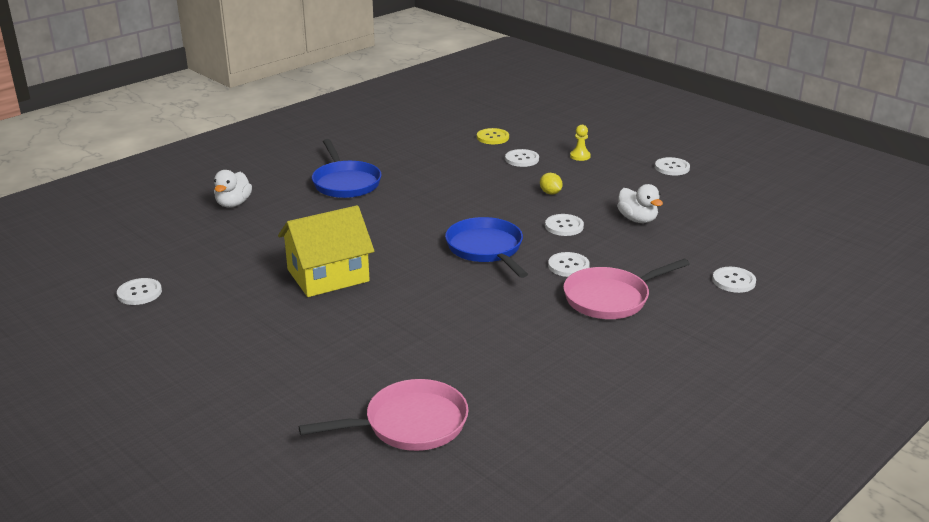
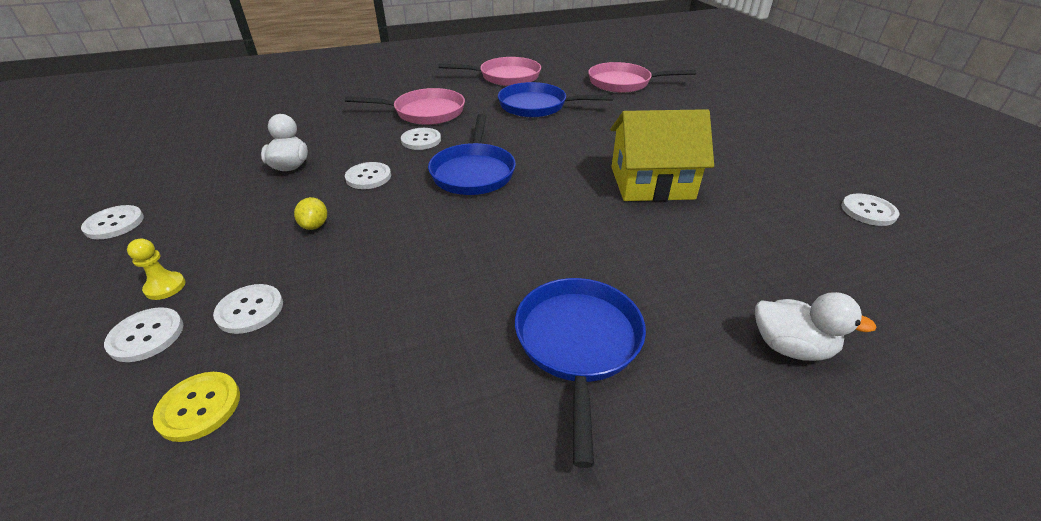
camera: 155 degrees left, 10 degrees up
white duck [214,170,252,207] -> white duck turned 75 degrees clockwise [755,292,877,361]
white button [712,267,756,293] -> white button moved to [104,307,183,362]
none -> pink pan [439,57,541,86]
none -> blue pan [498,82,614,118]

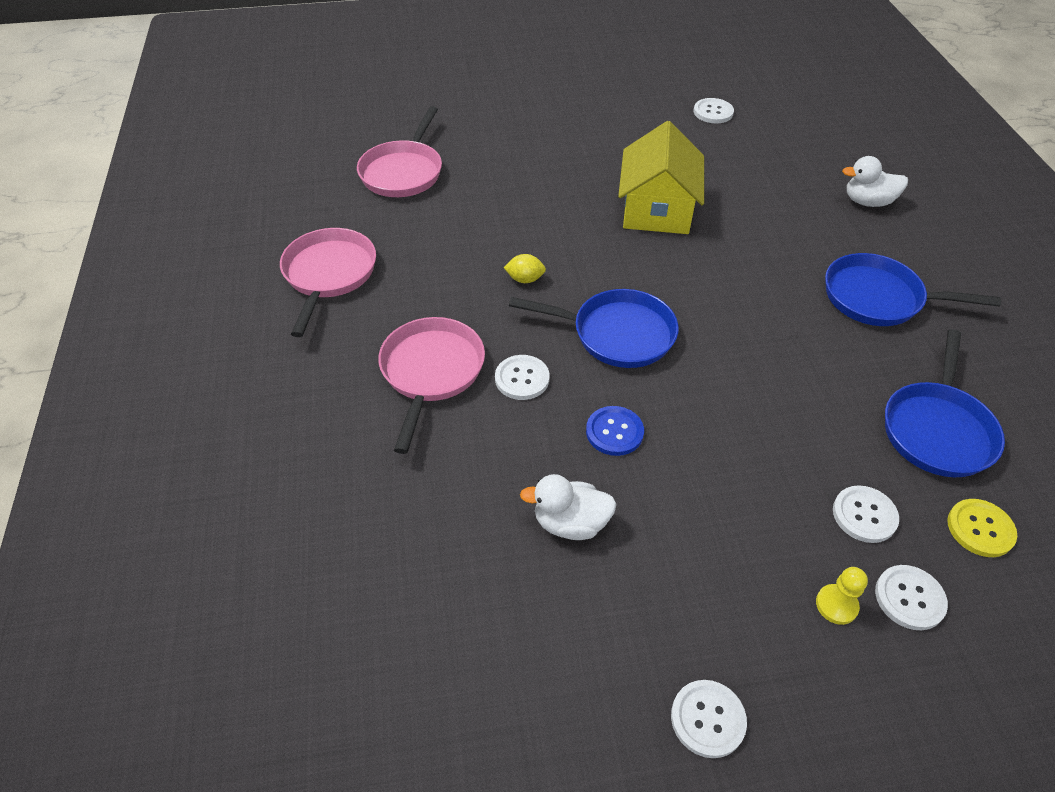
camera: 80 degrees left, 10 degrees up
yellow lemon [294,197,327,230] -> yellow lemon moved to [503,254,546,283]
white button [345,162,391,189] -> blue button [586,406,644,456]
blue pan [498,82,614,118] -> blue pan moved to [885,329,1005,477]
white duck [755,292,877,361] -> white duck turned 120 degrees counterclockwise [842,156,908,207]

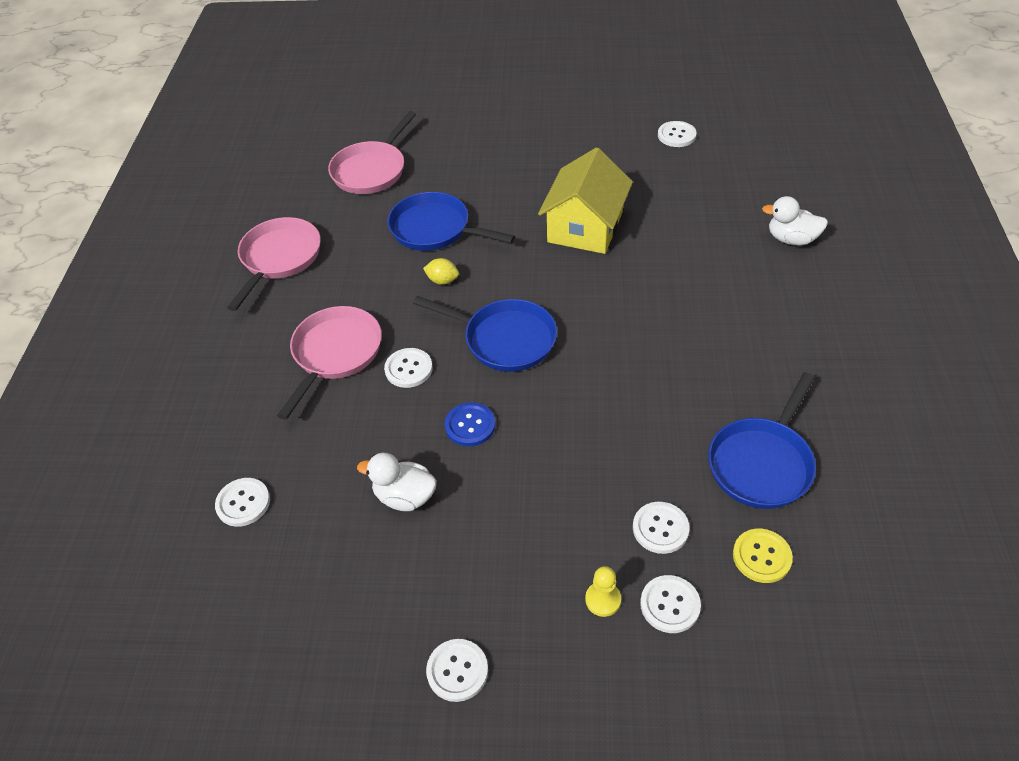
camera: 15 degrees right, 0 degrees up
blue pan [825,253,1001,326] -> blue pan moved to [387,192,515,251]
none -> white button [215,478,270,527]

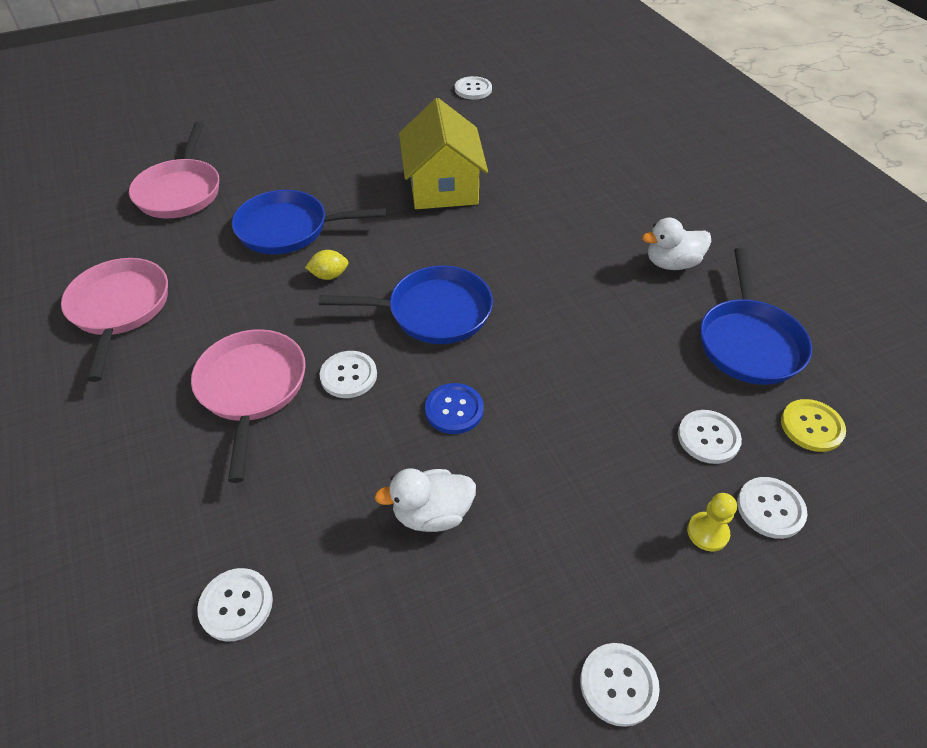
camera: 30 degrees left, 0 degrees up
white duck [762,196,828,246] -> white duck moved to [642,218,711,270]

